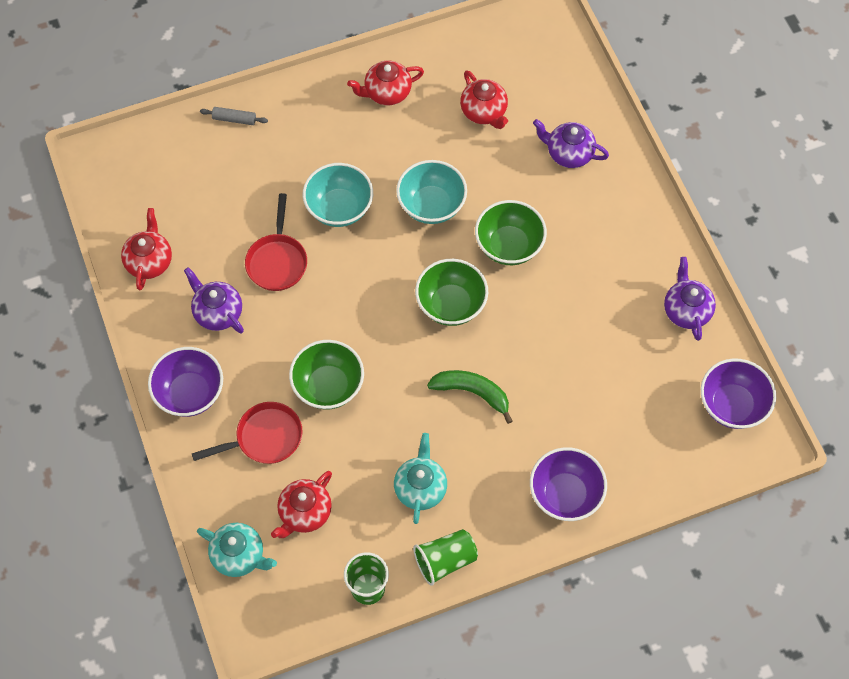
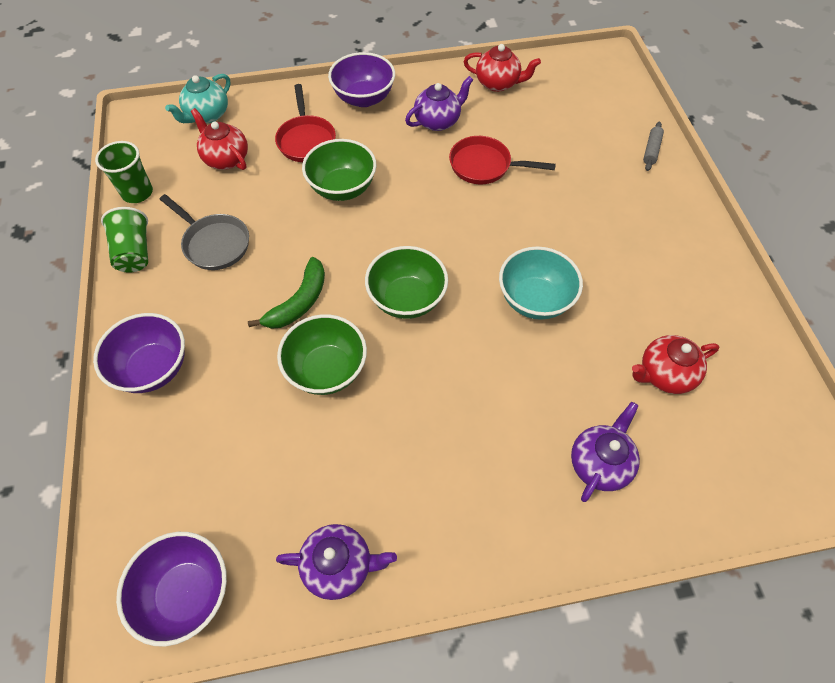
camera: 100 degrees right, 5 degrees down
turquoise bowl [303,163,373,227] -> none
red teapot [347,61,424,105] -> none
turquoise teapot [394,433,447,524] -> grey pan [160,194,249,270]
green bowl [475,200,547,265] -> green bowl moved to [277,314,367,395]

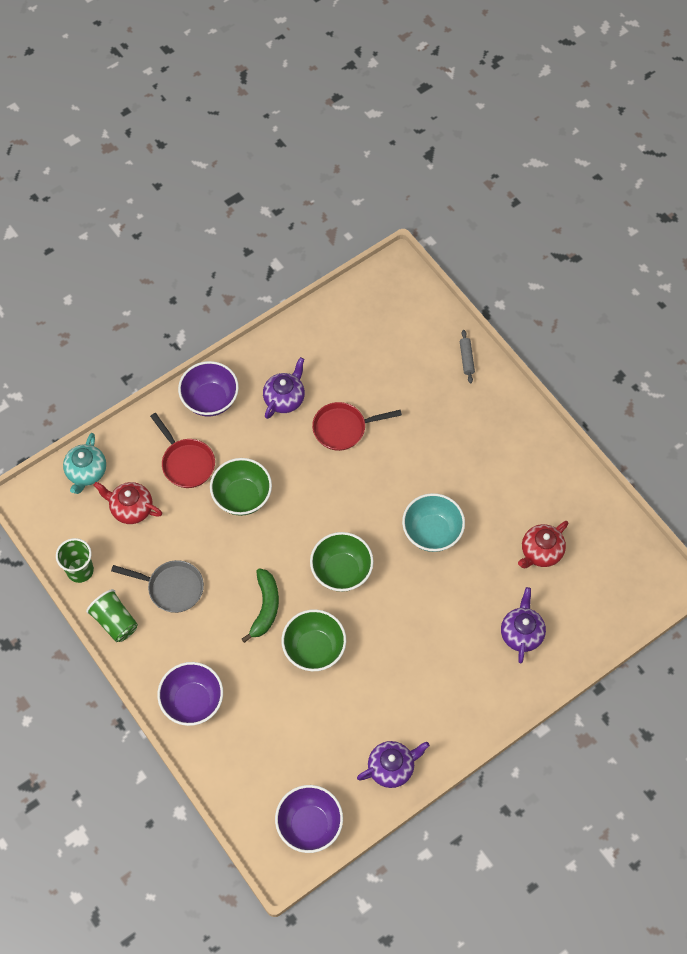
camera: 25 degrees left, 5 degrees up
red teapot [463,44,541,92] -> none

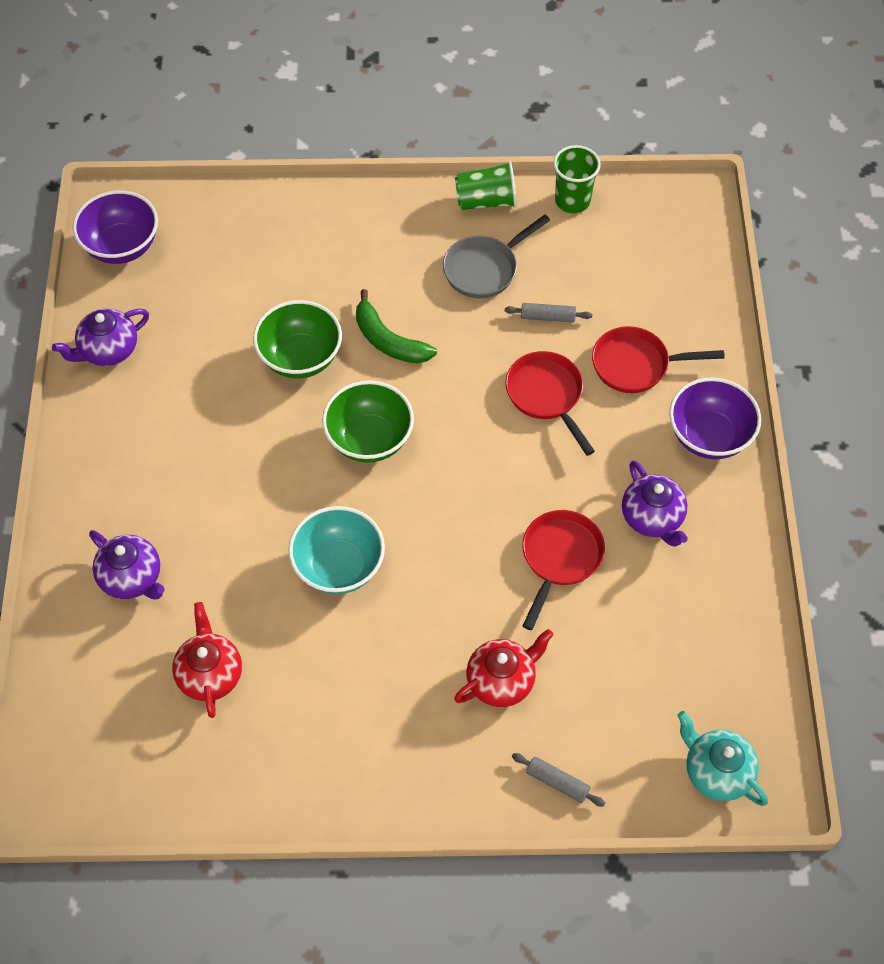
camera: 125 degrees right, 5 degrees down
turquoise teapot [63,433,106,494] -> turquoise teapot moved to [677,711,768,806]
red teapot [93,482,162,524] -> red teapot moved to [454,629,554,707]
purple bowl [157,662,223,726] -> none
green bowl [210,458,272,516] -> red pan [505,351,595,456]
purple teapot [357,741,430,788] -> purple teapot turned 45 degrees clockwise [52,309,149,366]
none -> grey rolling pin [505,303,592,323]

